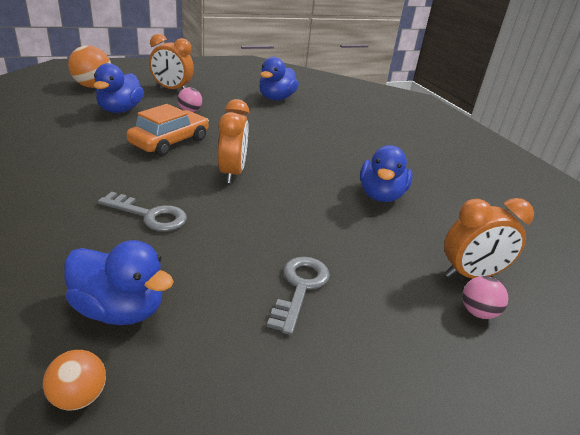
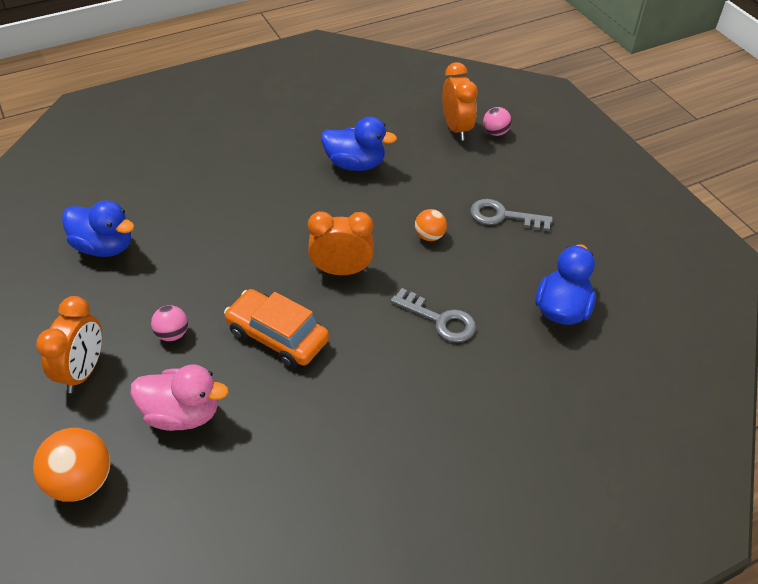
camera: 90 degrees left, 15 degrees up
orange ball [43,350,106,410] -> orange ball moved to [415,209,447,241]
blue duck [93,63,144,113] -> pink duck [130,365,229,431]
grey key [98,192,187,232] -> grey key turned 105 degrees clockwise [391,288,476,342]

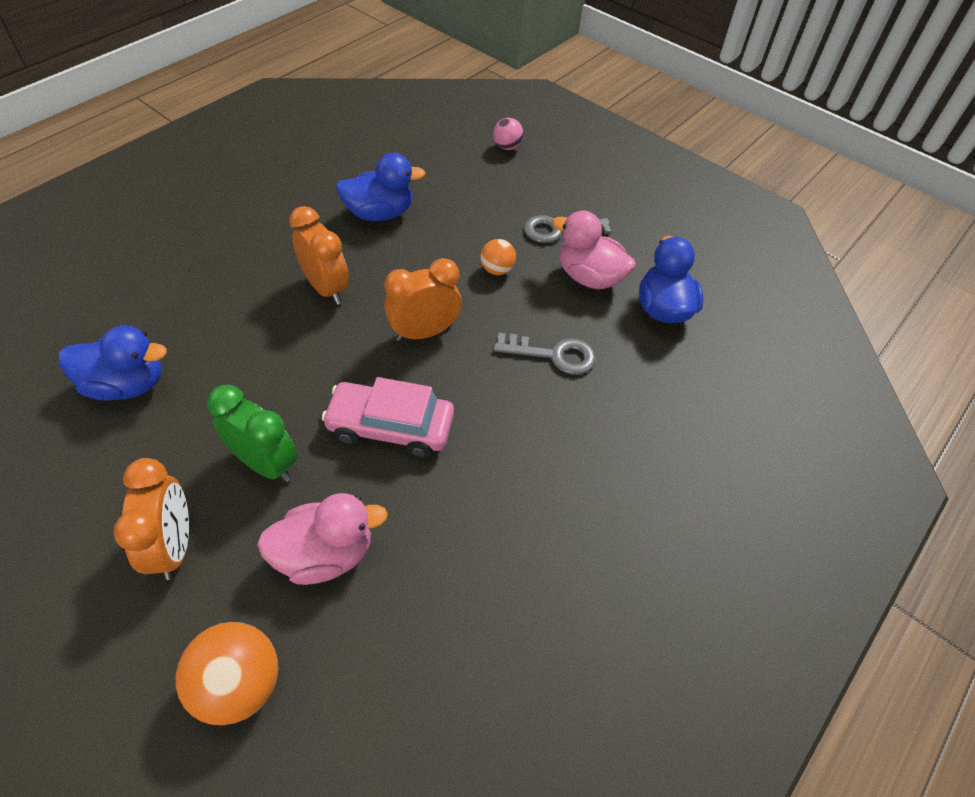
camera: 25 degrees left, 5 degrees up
pink ball [151,305,188,341] -> green clock [207,385,298,482]
orange car [224,289,329,368] -> pink car [322,377,454,458]
orange clock [442,62,478,141] -> orange clock moved to [289,206,349,305]
none -> pink duck [552,211,636,289]

